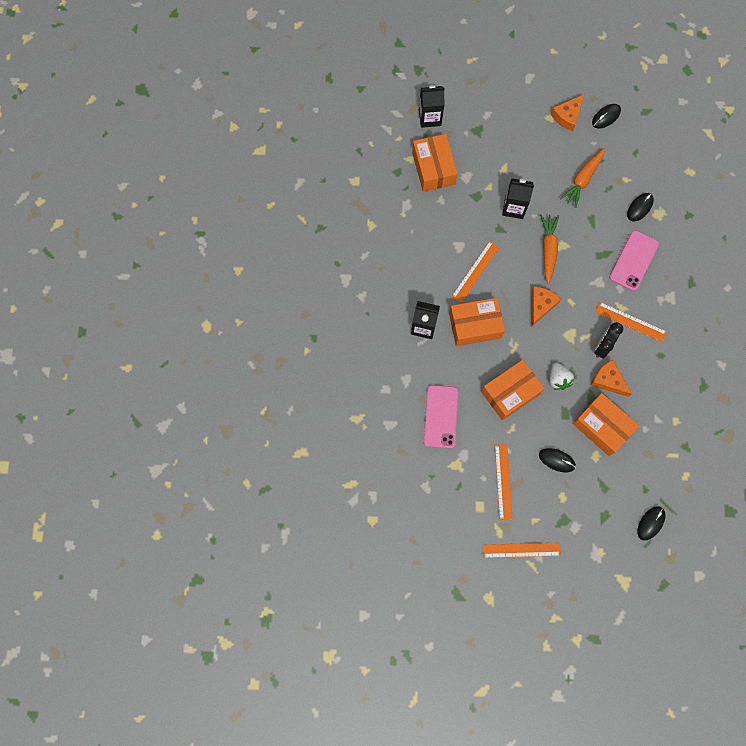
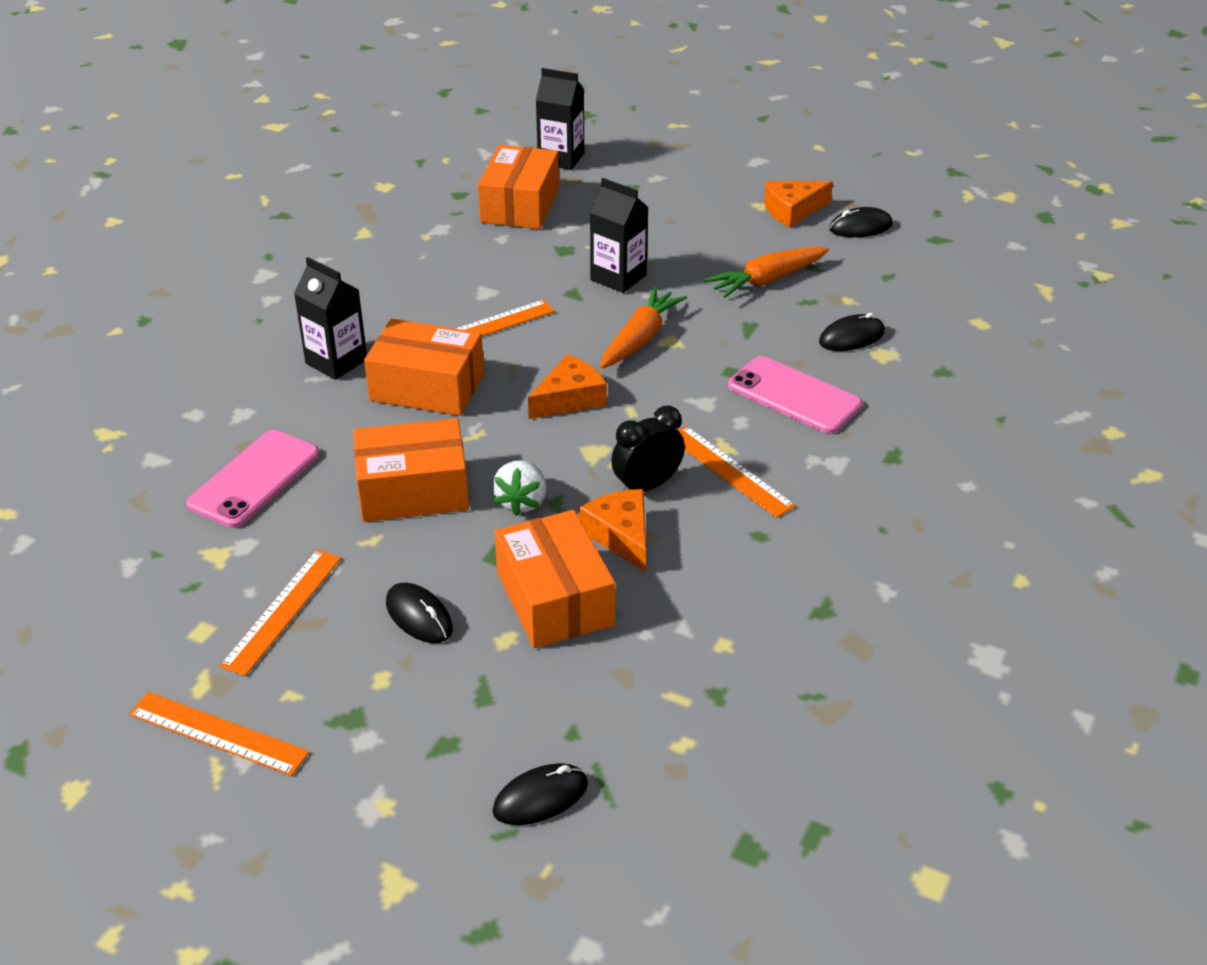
camera: 25 degrees right, 35 degrees down
pink phone [609,230,659,291] -> pink phone turned 75 degrees clockwise [728,356,862,434]

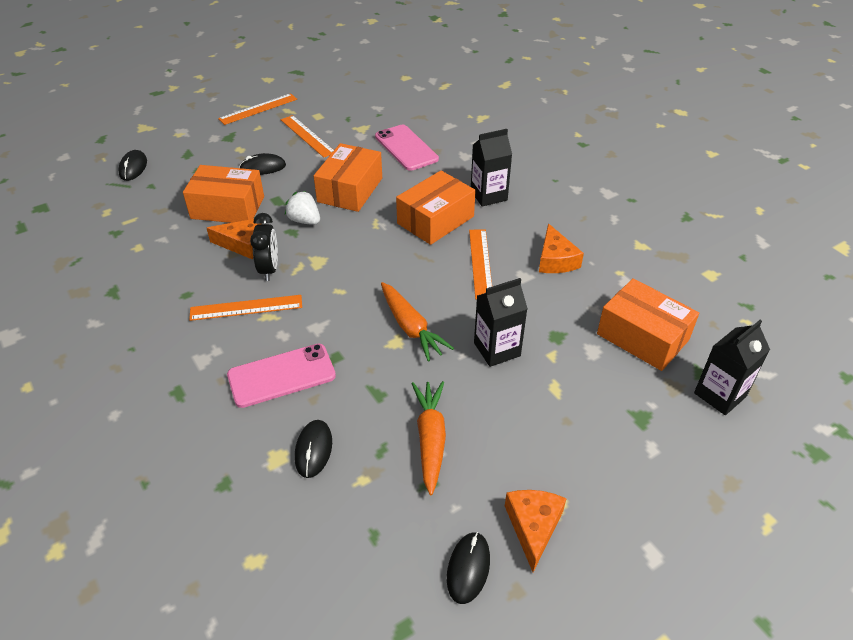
camera: 120 degrees right, 5 degrees up
orange cheese [528,354,607,419] -> orange cheese moved to [539,223,584,273]

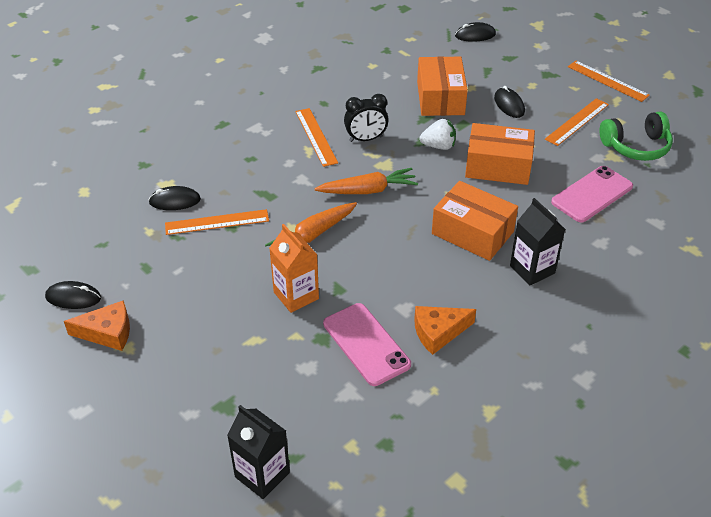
camera: 80 degrees right, 0 degrees up
orange cheese [207,219,261,259] -> none
pink phone [227,344,336,408] -> pink phone moved to [323,303,411,386]
white strawberry [285,191,320,225] -> white strawberry turned 60 degrees clockwise [420,119,456,150]
orange carrot [411,381,446,495] -> orange carrot moved to [315,168,418,194]
orange ruler [469,230,492,300] -> orange ruler moved to [165,209,269,235]
black carton [474,278,528,367] -> orange carton [269,224,319,313]
orange box [597,278,699,371] -> none
none -> green headphones [599,112,673,161]

